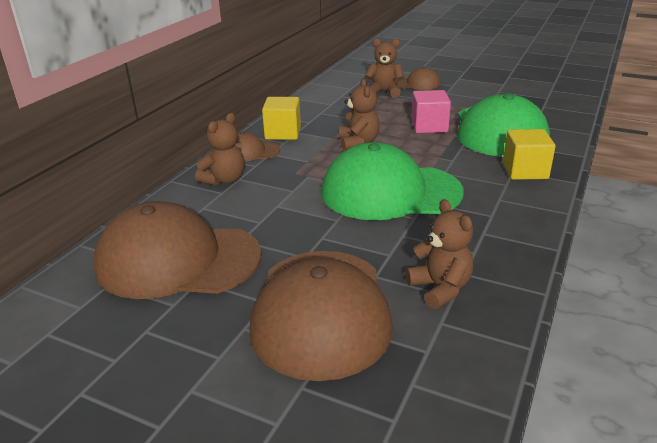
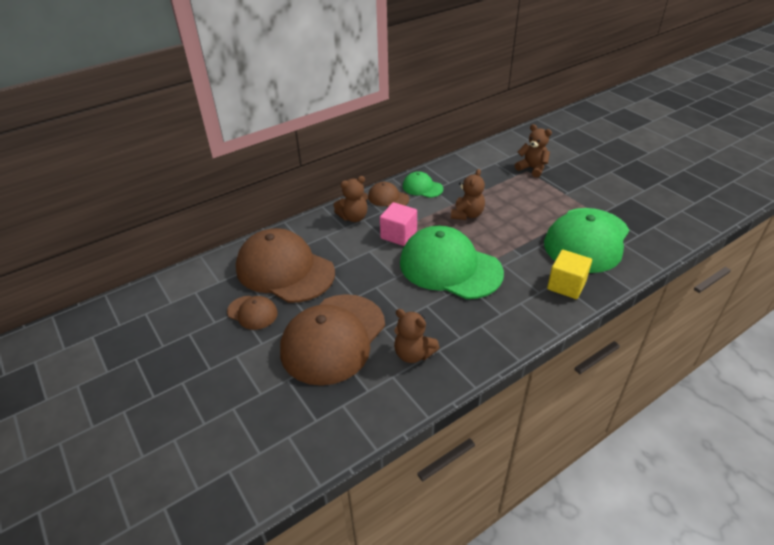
camera: 30 degrees right, 10 degrees up
yellow cube [262,97,301,140] -> green cap [403,171,443,198]
brown cap [397,67,441,90] -> brown cap moved to [227,296,278,330]
brown teddy bear [405,199,473,309] -> brown teddy bear turned 120 degrees clockwise [394,309,440,363]
pink cube [411,90,451,133] -> pink cube moved to [380,202,417,246]

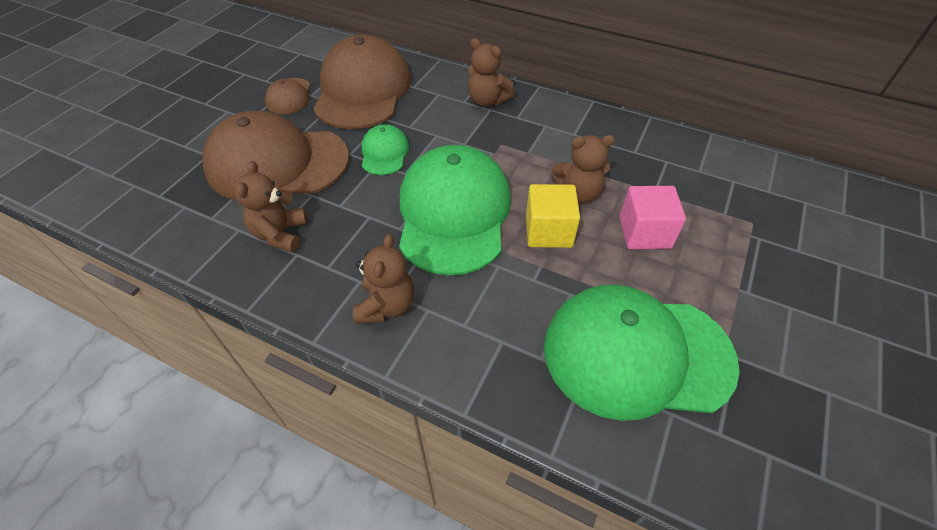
camera: 60 degrees right, 10 degrees up
brown cap [368,182,409,207] -> none
pink cube [380,202,417,246] -> pink cube moved to [620,186,686,249]
green cap [403,171,443,198] -> green cap moved to [362,124,409,175]
brown teddy bear [515,124,552,178] -> brown teddy bear moved to [353,234,414,324]
yellow cube [547,250,592,299] -> yellow cube moved to [526,184,580,248]

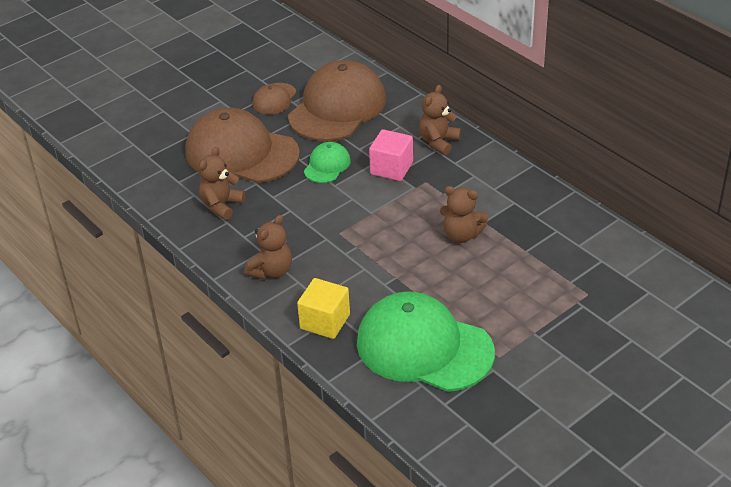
camera: 25 degrees right, 10 degrees down
green cap [399,145,511,275] -> none
brown teddy bear [468,38,515,107] -> brown teddy bear turned 60 degrees clockwise [419,85,461,155]
yellow cube [526,184,580,248] -> yellow cube moved to [297,278,350,339]
pink cube [620,186,686,249] -> pink cube moved to [369,129,413,181]

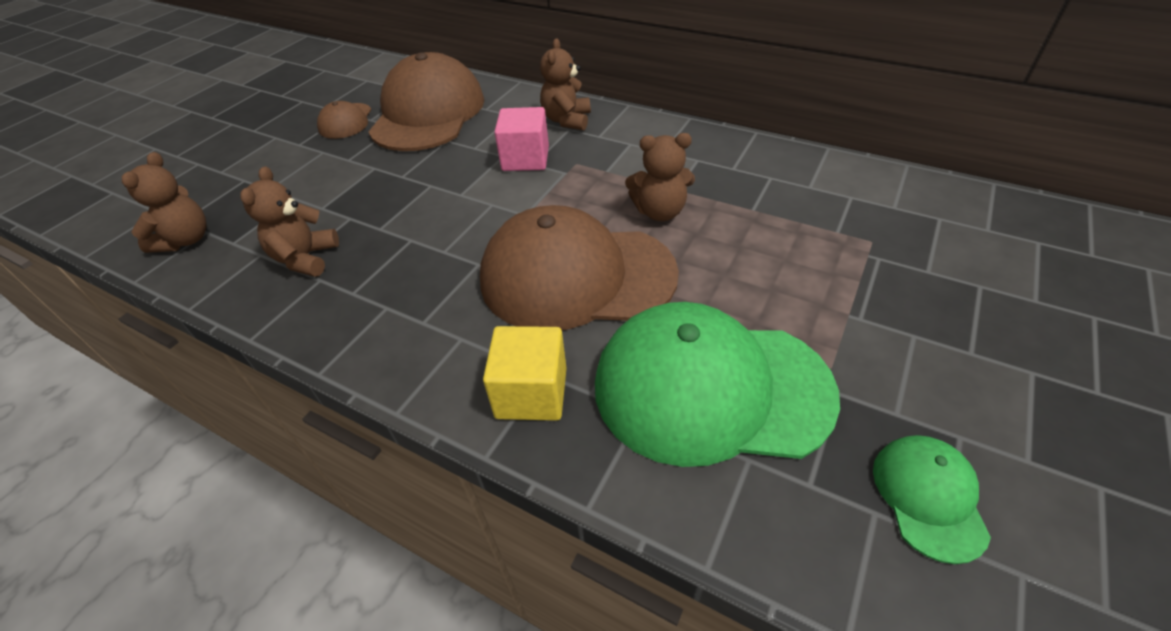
camera: 20 degrees left, 5 degrees up
brown cap [185,108,300,183] -> brown cap moved to [480,205,679,330]
brown teddy bear [245,215,292,280] -> brown teddy bear moved to [122,152,207,253]
green cap [304,142,351,183] -> green cap moved to [873,435,991,564]

